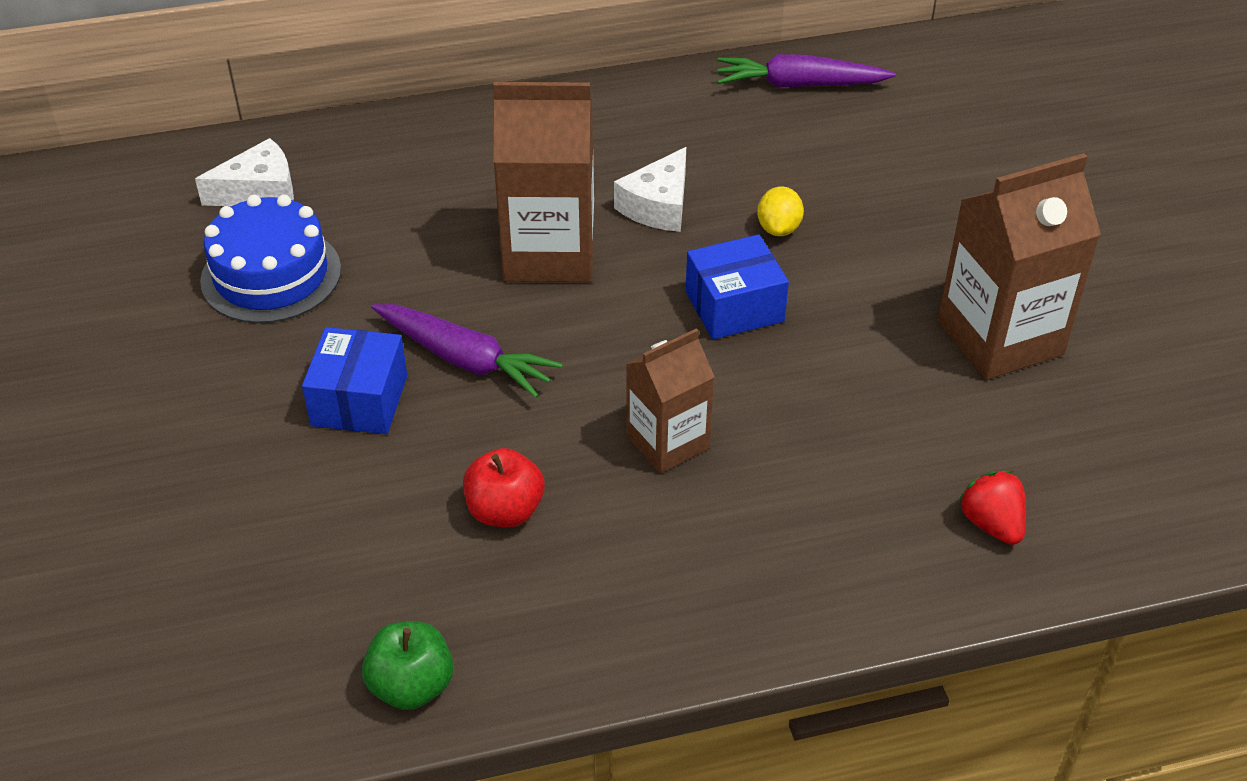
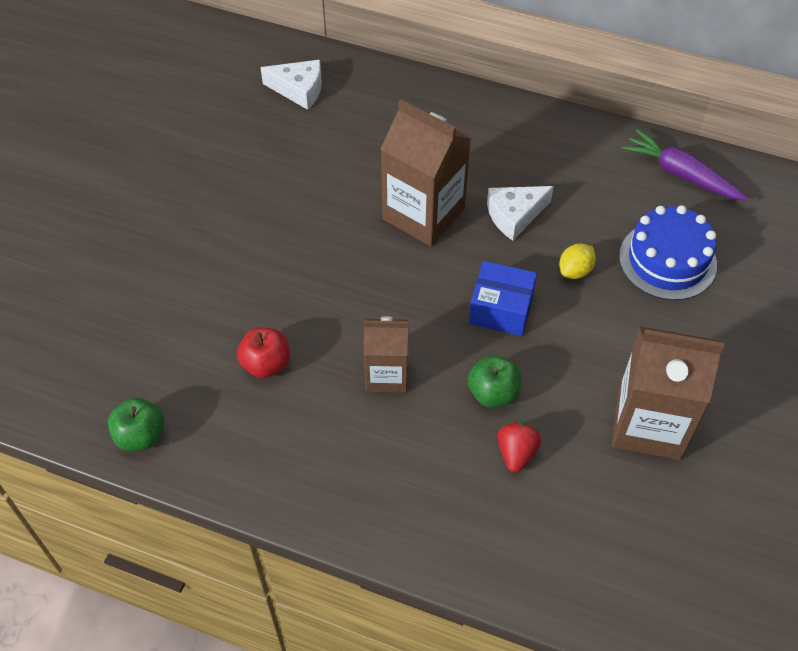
camera: 35 degrees right, 10 degrees up
blue cake [200,195,341,323] -> blue cake moved to [619,205,717,300]
blue box [302,327,407,434] -> none
purple carrot [371,304,563,398] -> none
red strawberry [958,471,1026,545] -> red strawberry moved to [498,422,541,473]
none -> green apple [468,355,521,407]

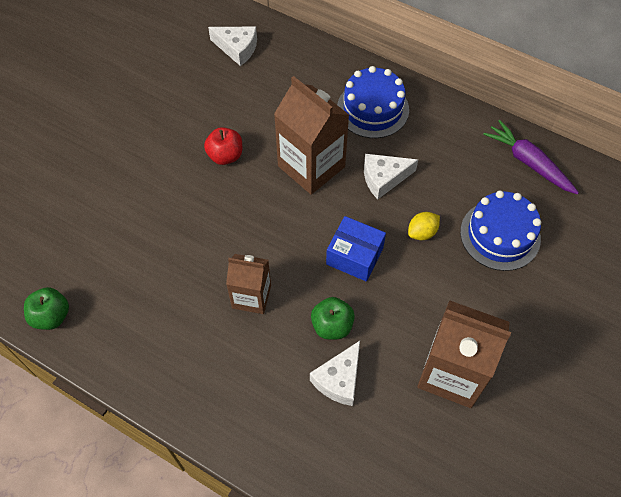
camera: 10 degrees right, 5 degrees up
red apple [237,327,290,378] -> red apple moved to [204,127,242,165]
red strawberry [498,422,541,473] -> white cheese [310,341,360,406]
none -> blue cake [337,66,409,138]

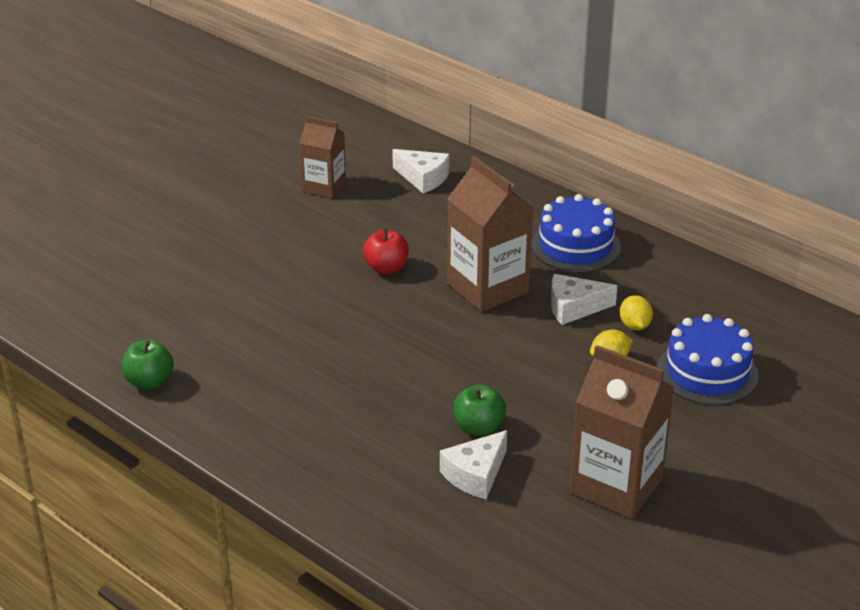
camera: 10 degrees right, 25 degrees down
brown carton [226,254,271,314] -> brown carton moved to [300,116,346,199]
blue box [326,216,386,282] -> none
purple carrot [483,120,579,194] -> none
none -> yellow lemon [620,295,653,330]

